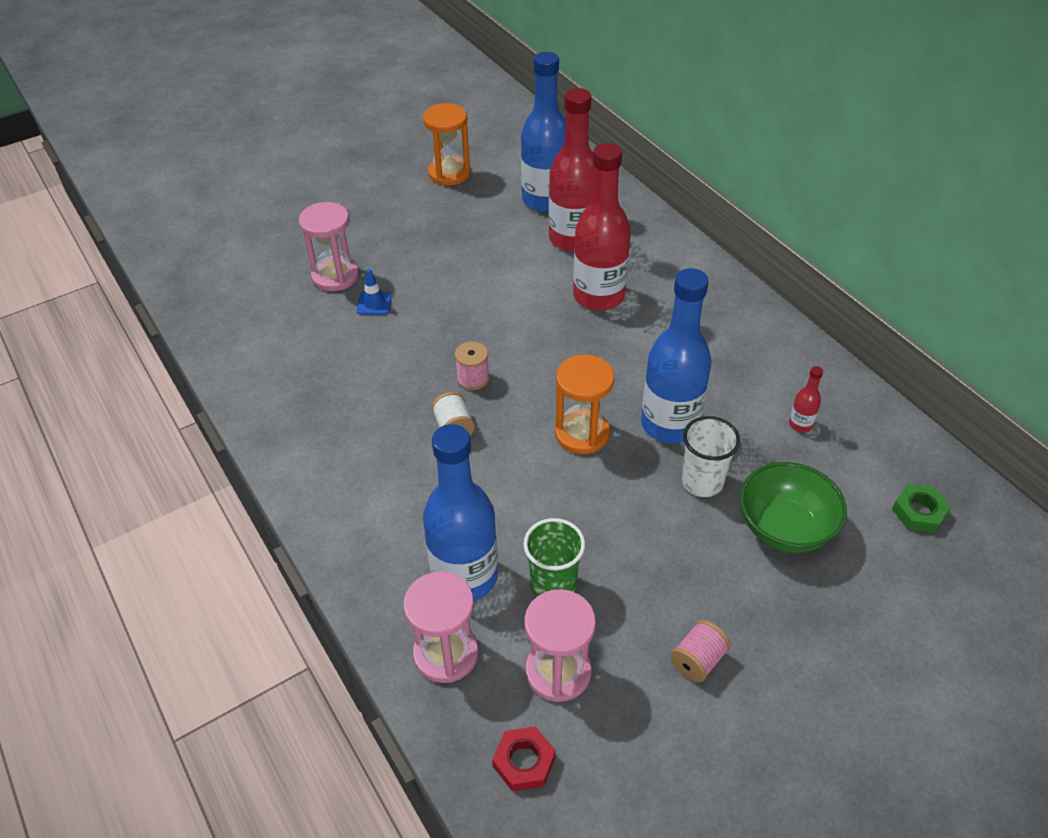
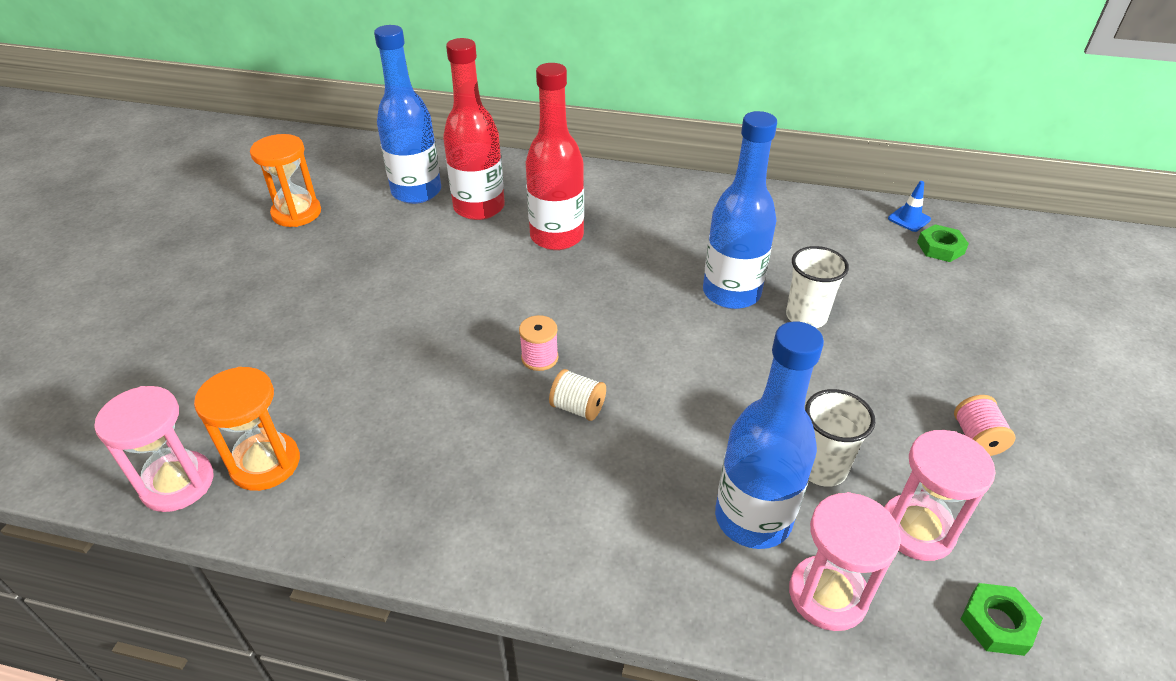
camera: 45 degrees left, 5 degrees down
pink hourglass [299,202,359,291] -> pink hourglass moved to [94,386,213,512]
blue traffic cone [357,269,392,315] -> blue traffic cone moved to [888,181,931,232]
red nut [492,726,556,792] -> green nut [961,583,1043,656]
green cup [523,518,585,597] -> white cup [805,389,875,487]
orange hourglass [555,355,614,454] -> orange hourglass moved to [194,367,300,491]
green bowl [740,462,847,553] -> none
red bottle [789,366,823,432] -> none

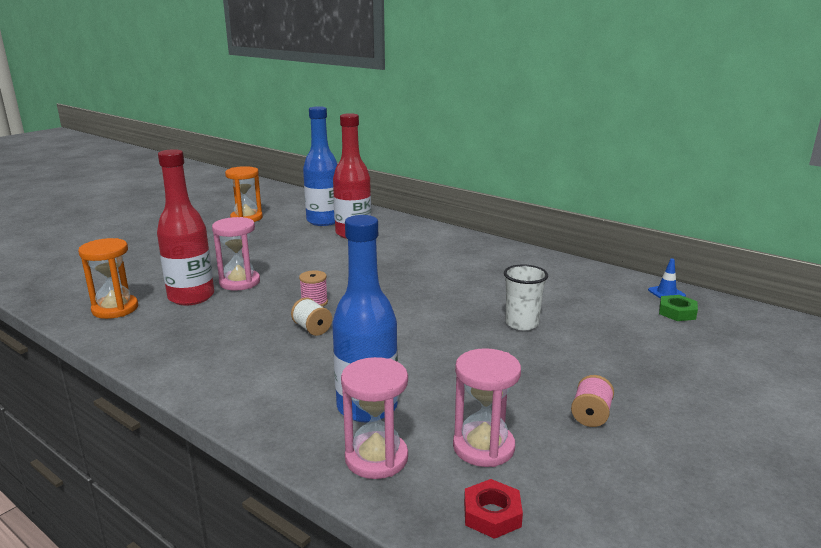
camera: 25 degrees right, 20 degrees down
pink hourglass [94,386,213,512] -> pink hourglass moved to [212,217,260,291]
red bottle [525,63,584,250] -> red bottle moved to [157,149,214,306]
blue bottle [703,111,777,309] -> none
white cup [805,389,875,487] -> none
green nut [961,583,1043,656] -> red nut [464,479,523,539]

